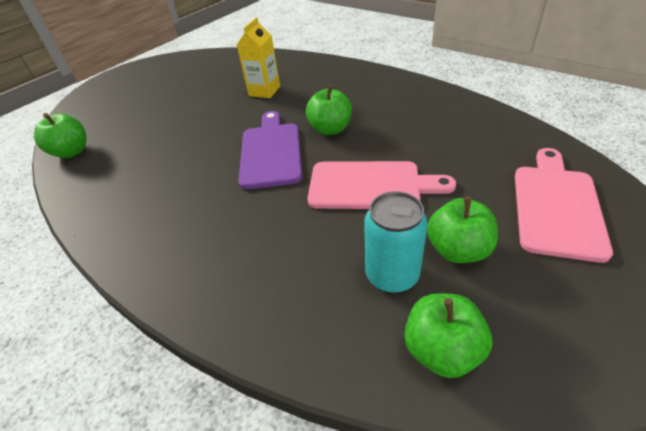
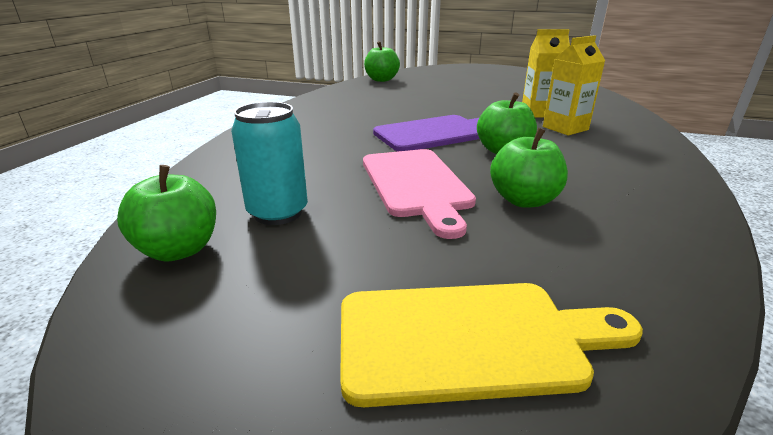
camera: 65 degrees right, 15 degrees down
green apple [427,197,498,263] -> green apple moved to [490,128,568,208]
pink cutting board [515,148,613,263] -> yellow cutting board [340,283,643,407]
none -> yellow carton [543,35,605,135]

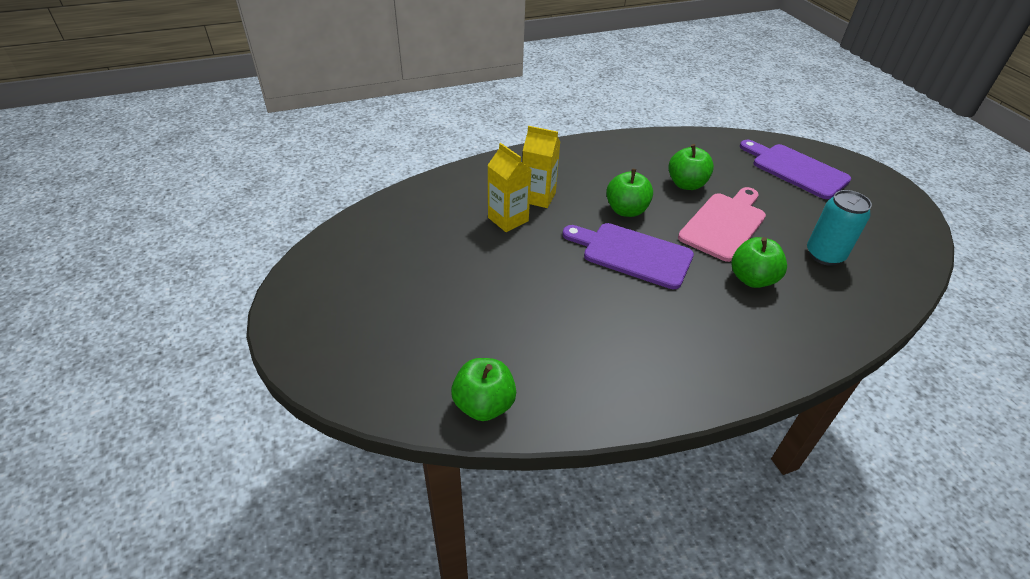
camera: 130 degrees left, 15 degrees up
green apple [117,165,216,262] -> green apple moved to [732,237,787,288]
yellow cutting board [340,283,643,407] -> purple cutting board [740,140,851,199]

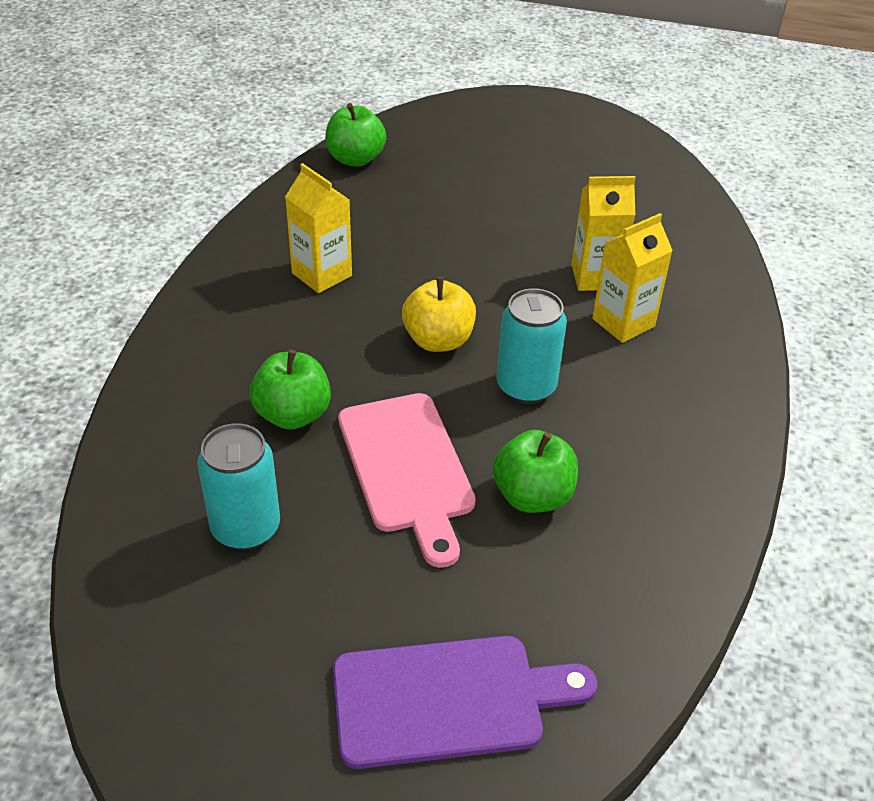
camera: 125 degrees right, 0 degrees up
purple cutting board [562,223,694,289] -> yellow apple [402,277,476,352]
green apple [606,169,653,217] -> turquoise can [497,288,567,404]
none -> yellow carton [285,163,352,293]

